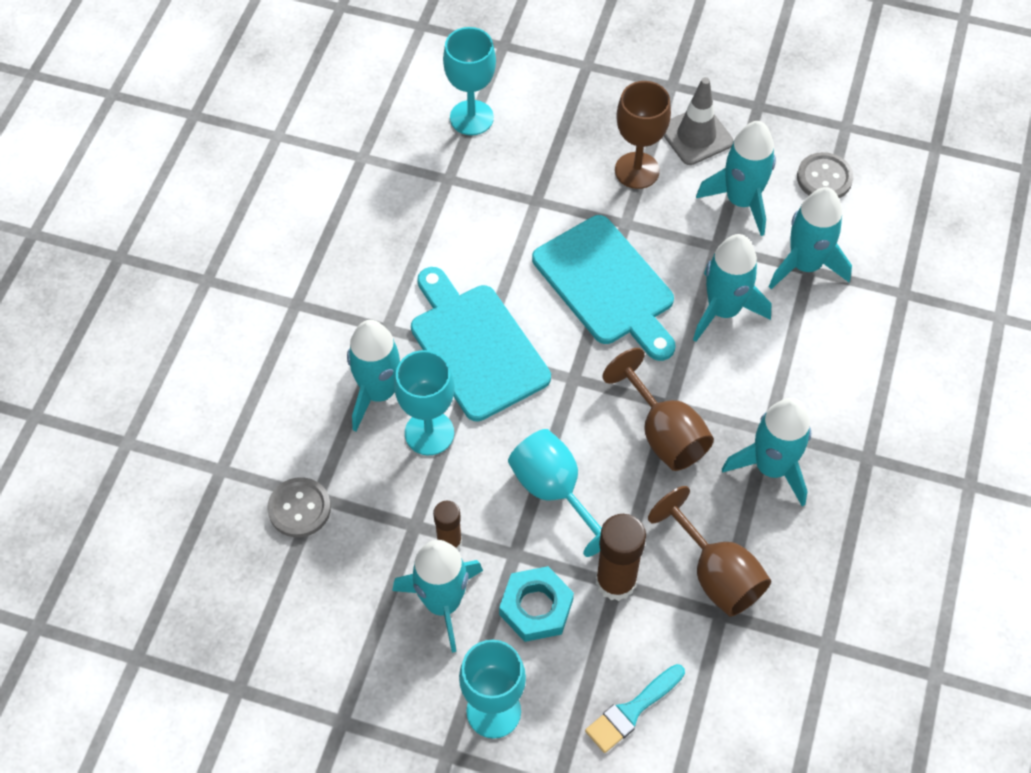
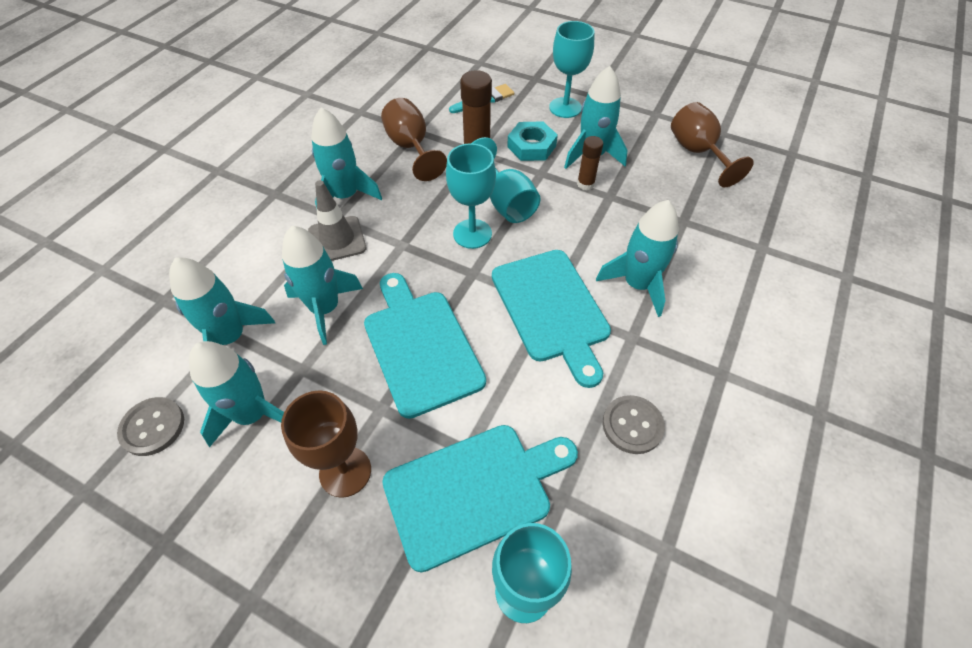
camera: 170 degrees left, 5 degrees down
grey button [267,477,331,537] -> grey button moved to [603,395,665,454]
turquoise goblet [394,350,455,455] -> turquoise goblet moved to [446,143,496,249]
brown goblet [603,348,714,471] -> brown goblet moved to [671,102,754,187]
grey traffic cone [664,77,734,165] -> grey traffic cone moved to [308,180,367,261]
none -> turquoise cutting board [382,425,578,573]

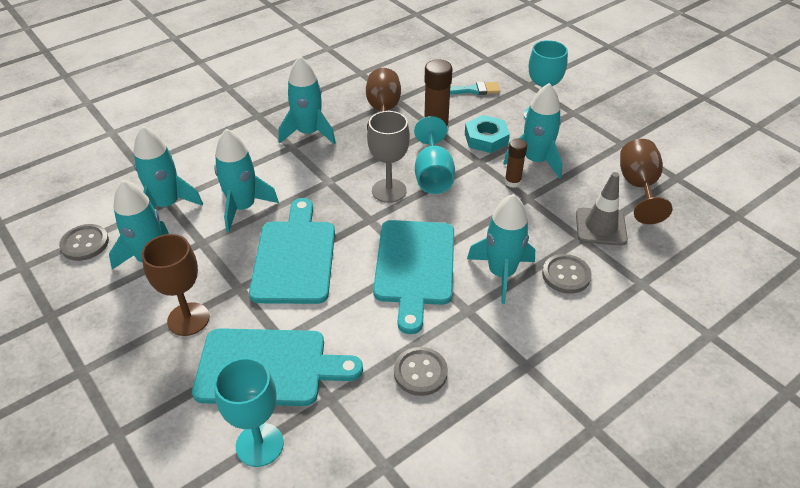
camera: 25 degrees right, 10 degrees down
grey traffic cone [308,180,367,261] -> grey traffic cone moved to [576,172,628,246]
turquoise goblet [446,143,496,249] -> grey goblet [367,111,410,203]
none -> grey button [542,254,591,294]

